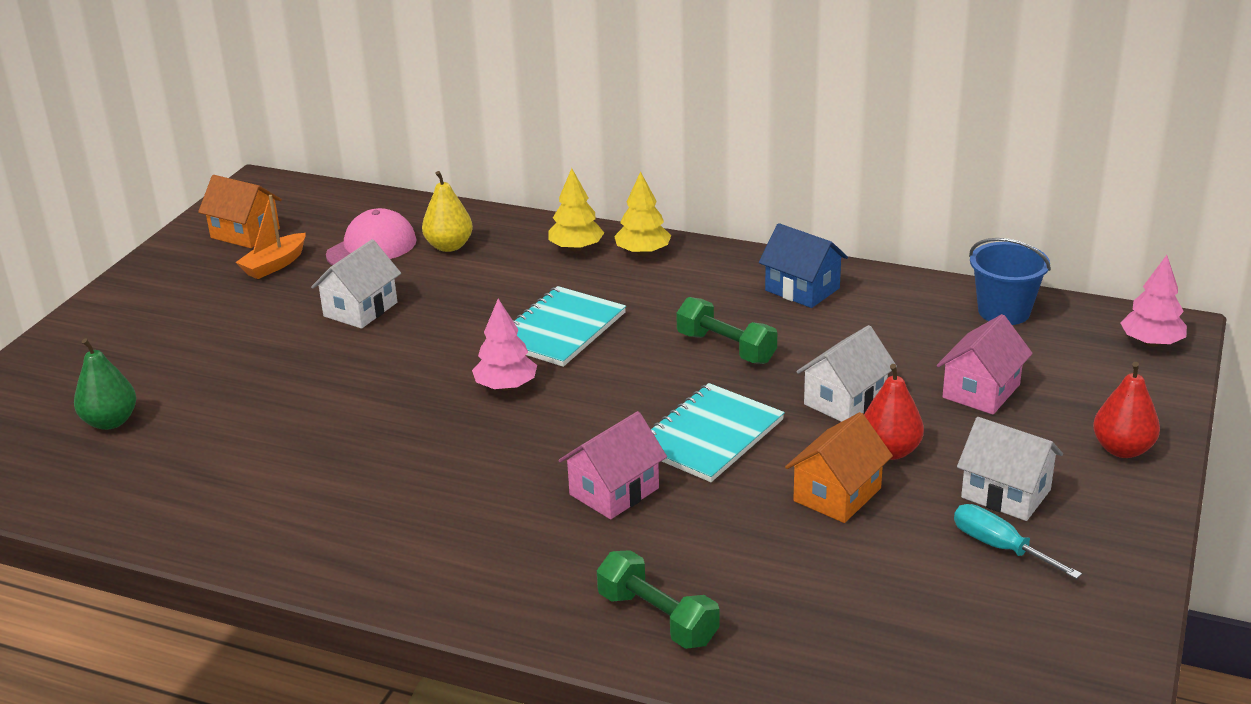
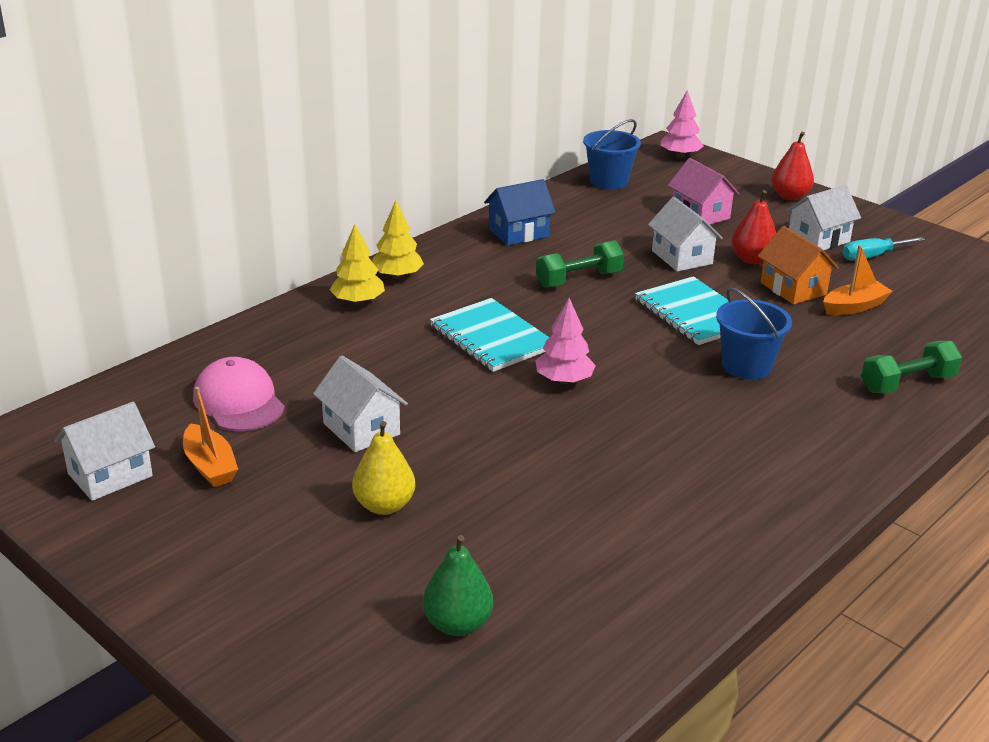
camera: 70 degrees left, 0 degrees up
orange house [198,175,282,248] -> white house [54,402,155,501]
yellow pear [422,171,473,252] -> yellow pear moved to [352,421,415,515]
pink house [558,411,667,519] -> blue bucket [716,287,792,379]
none -> orange boat [823,245,893,315]

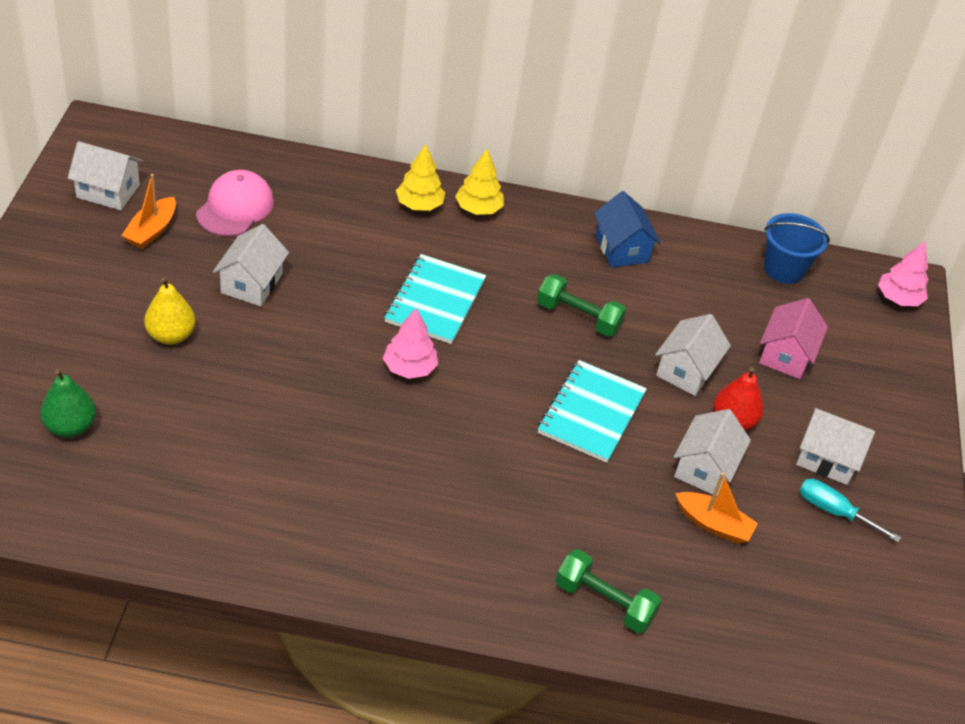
camera: 50 degrees right, 15 degrees up
blue house [484,179,556,246] -> blue house turned 45 degrees clockwise [594,191,661,267]
blue bucket [716,287,792,379] -> none
orange house [758,226,839,304] -> white house [674,409,751,496]
red pear [771,132,814,200] -> none

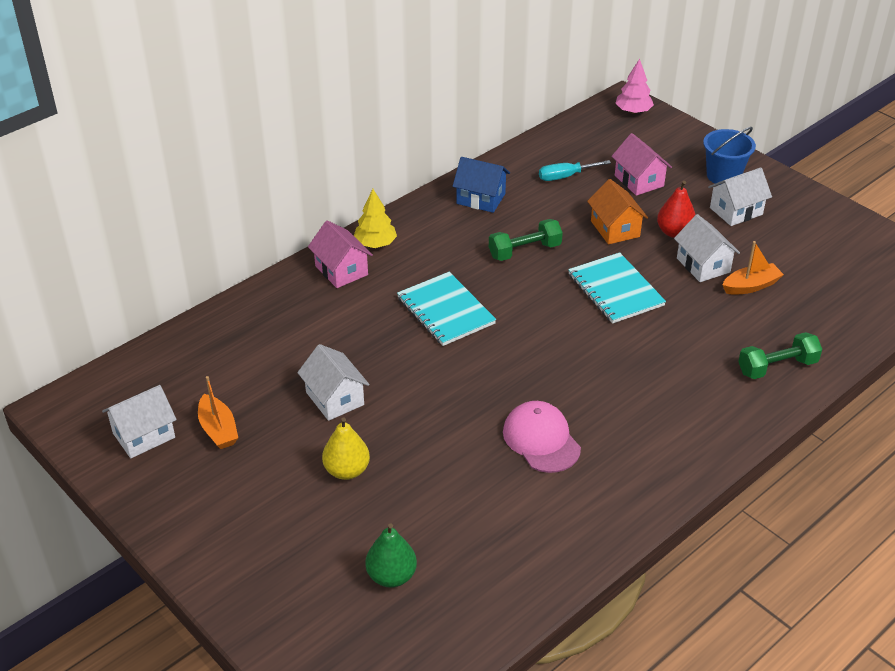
camera: 45 degrees left, 5 degrees down
pink cap [196,170,274,237] -> pink cap moved to [503,401,581,473]
pink tree [383,308,438,379] -> none
yellow tree [396,144,445,211] -> pink house [308,220,373,288]
white house [655,314,731,396] -> orange house [587,179,648,244]
blue bucket [764,213,830,284] -> blue bucket moved to [703,127,756,185]
turquoise screwdriver [799,479,901,542] -> turquoise screwdriver moved to [539,160,611,181]

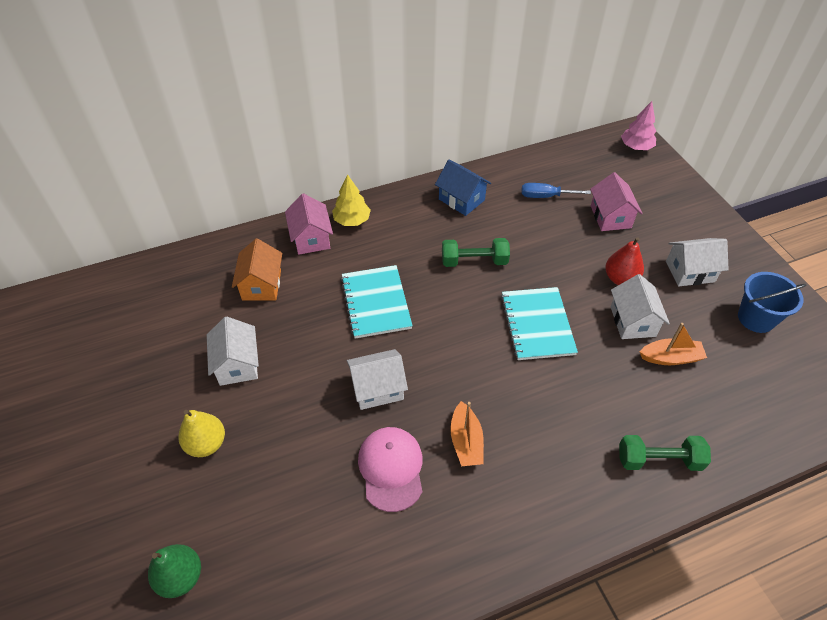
camera: 20 degrees right, 10 degrees up
white house [102,385,177,458] -> white house moved to [347,349,408,410]
orange boat [198,376,238,449] -> orange boat moved to [451,401,484,466]
turquoise screwdriver [539,160,611,181] -> blue screwdriver [521,183,591,198]
orange house [587,179,648,244] -> orange house moved to [232,238,282,300]
blue bucket [703,127,756,185] -> blue bucket moved to [738,272,806,333]

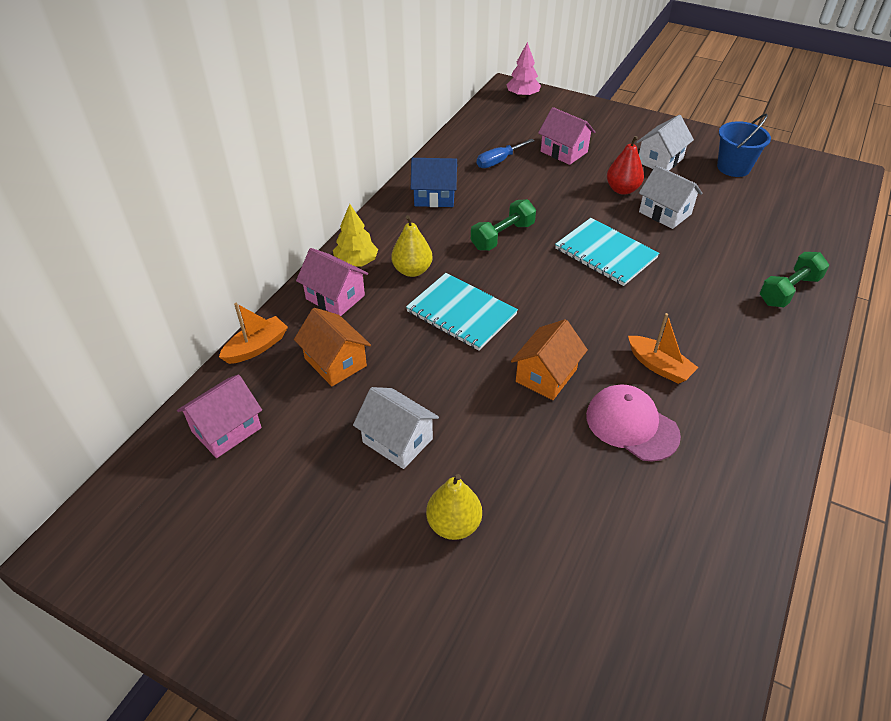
camera: 40 degrees left, 5 degrees down
green pear [148,544,201,598] -> none
white house [347,349,408,410] -> orange house [511,319,588,400]
orange boat [640,323,707,365] -> orange boat moved to [219,303,288,364]
none -> pink house [177,374,262,458]
none -> yellow pear [391,215,433,277]

